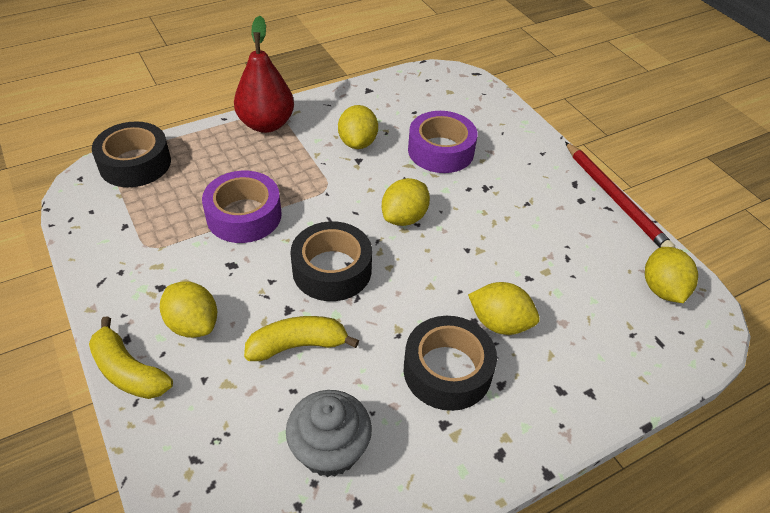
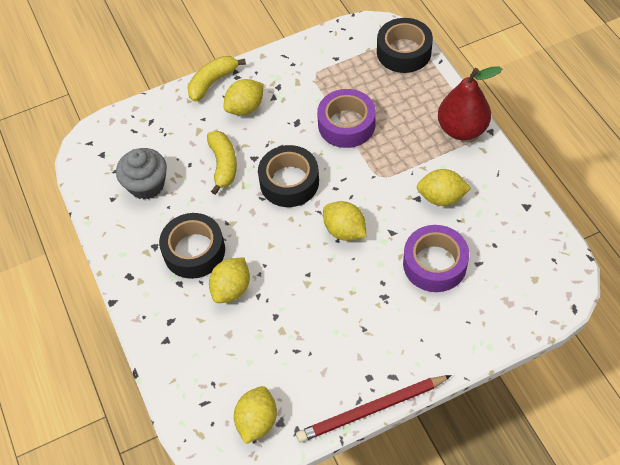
camera: 100 degrees right, 10 degrees up
yellow lemon [645,247,698,303] -> yellow lemon turned 75 degrees counterclockwise [234,386,277,444]

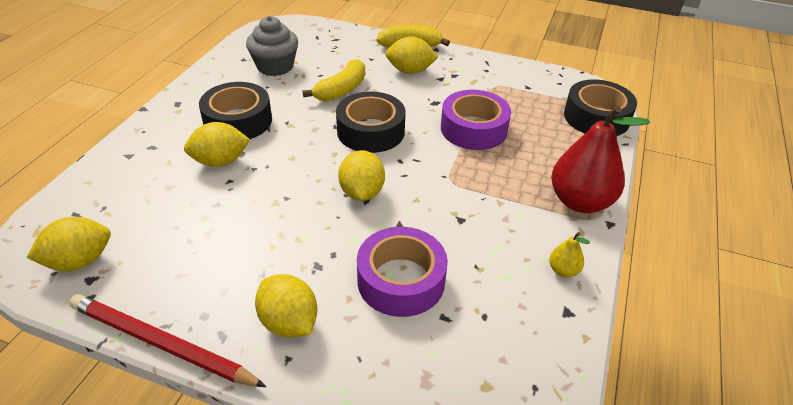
camera: 40 degrees right, 15 degrees down
yellow lemon [417,169,471,206] -> yellow lemon moved to [255,274,317,338]
none -> yellow pear [549,232,590,277]

